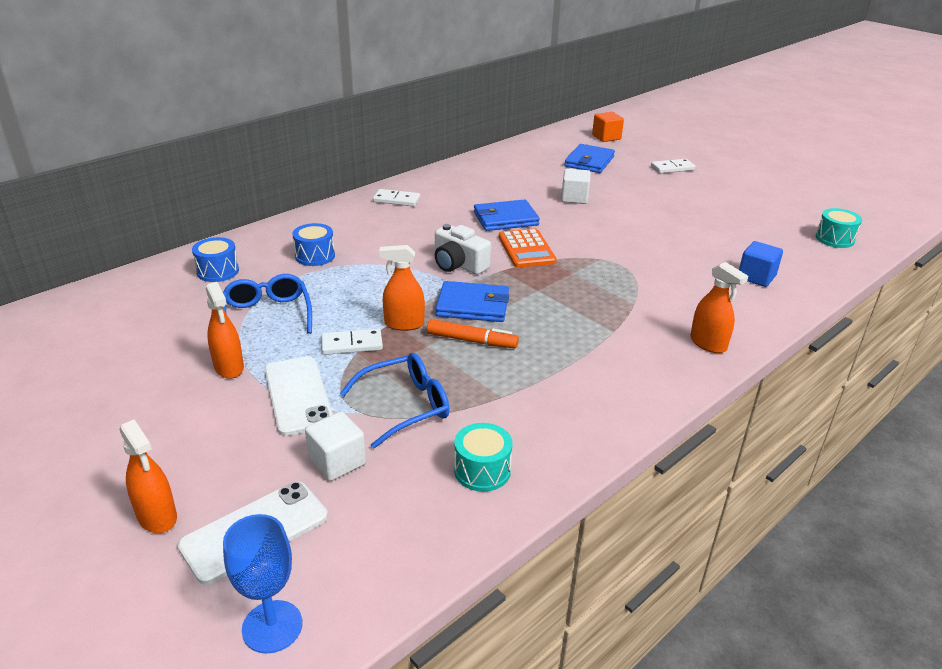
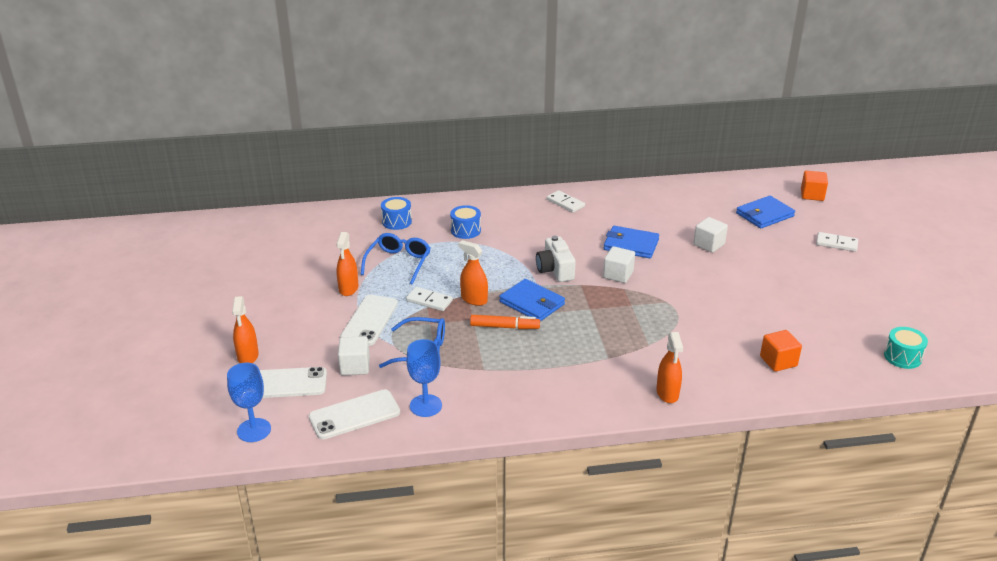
camera: 35 degrees right, 0 degrees up
orange marker [427,319,519,348] -> orange marker turned 45 degrees counterclockwise [470,315,540,329]
turquoise drum [454,423,513,492] -> blue goblet [406,339,442,417]
orange calculator [499,229,557,268] -> white cube [603,246,635,283]
blue cube [739,241,783,287] -> orange cube [760,330,802,372]
none -> white phone [309,389,400,439]

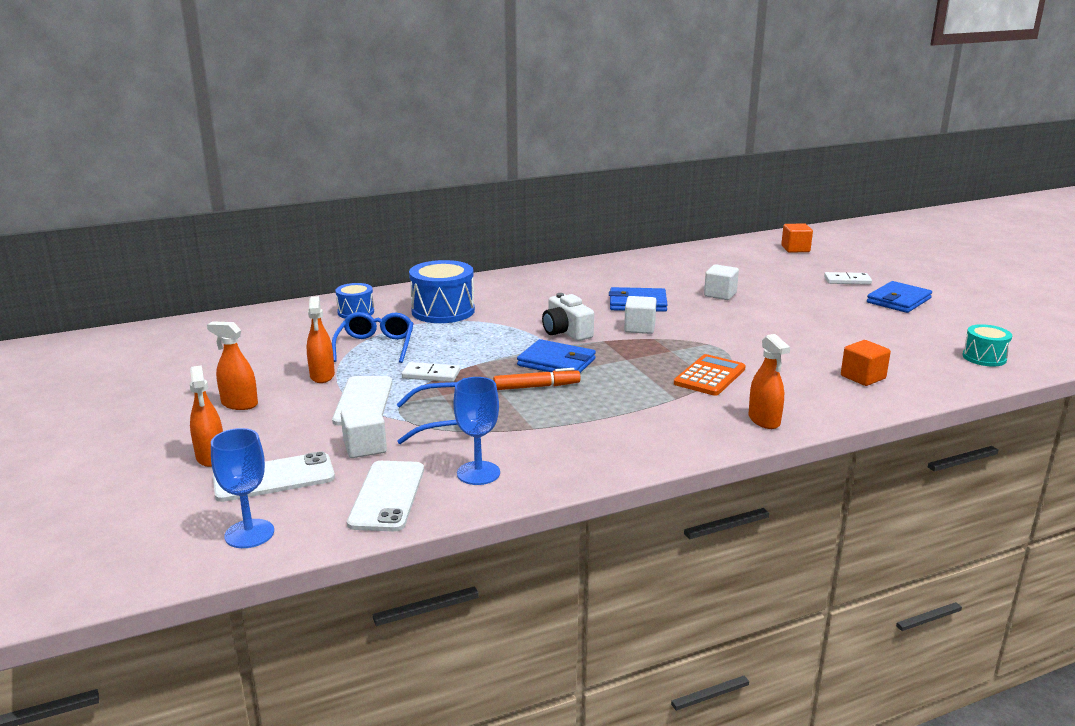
camera: 15 degrees left, 10 degrees down
white phone [309,389,400,439] -> white phone turned 45 degrees counterclockwise [347,461,424,532]
blue drum [450,205,481,239] -> blue drum [409,260,475,323], size x1.74
orange spray bottle [458,240,488,306] -> orange spray bottle moved to [207,321,258,410]
white domino [547,190,585,213] -> none
blue wallet [736,196,795,229] -> blue wallet moved to [867,281,932,313]
none -> orange calculator [674,354,746,396]

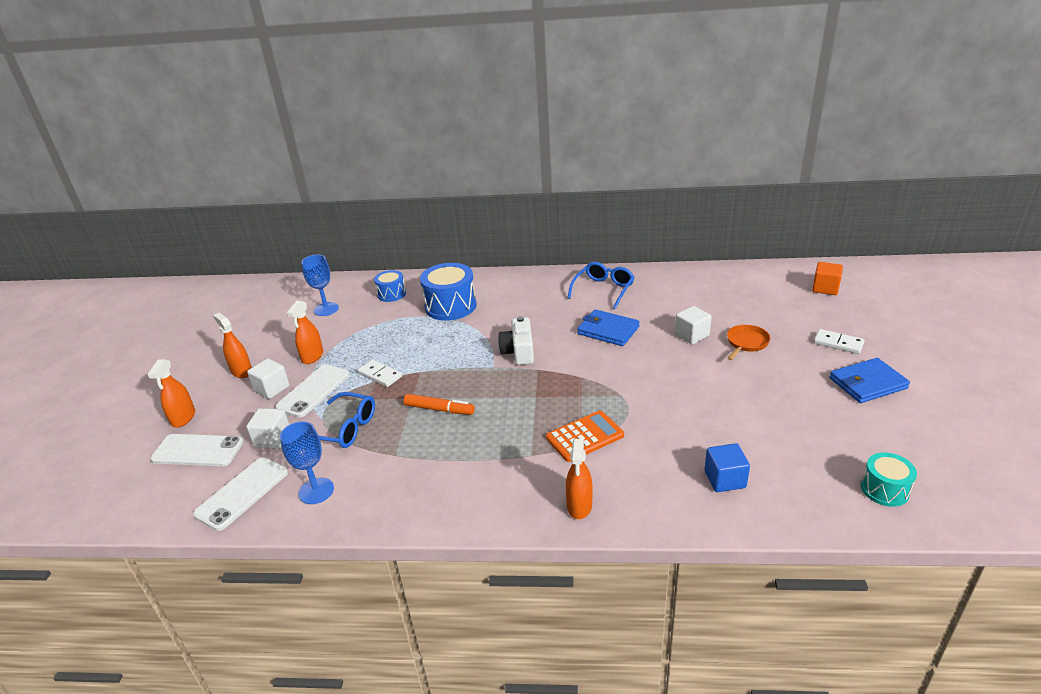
camera: 30 degrees right, 10 degrees up
blue goblet [211,428,274,548] -> blue goblet moved to [301,255,339,316]
blue glasses [332,312,414,363] -> blue glasses moved to [568,262,634,309]
blue wallet [517,339,596,373] -> none
white cube [624,296,656,334] -> white cube moved to [247,359,290,399]
orange cube [841,340,891,386] -> blue cube [705,443,750,492]
none -> orange pan [727,325,771,360]

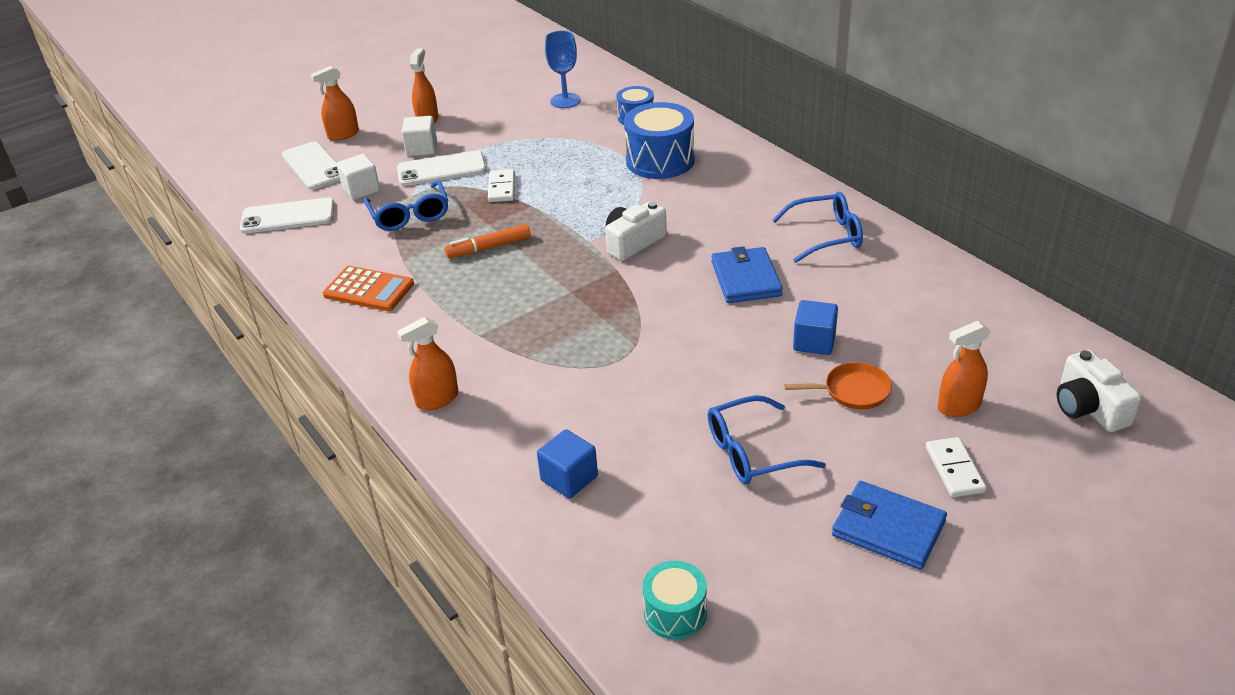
camera: 50 degrees right, 5 degrees up
blue goblet [280,421,334,504] -> none
orange spray bottle [287,301,323,364] -> orange spray bottle moved to [938,321,990,417]
orange marker [404,394,475,415] -> orange marker turned 90 degrees clockwise [445,224,531,258]
orange calculator [546,411,624,462] -> orange calculator moved to [323,266,414,311]
white cube [675,306,711,344] -> blue cube [793,300,838,355]
orange cube [812,262,843,295] -> white camera [1057,350,1141,432]
none -> blue glasses [708,395,826,484]

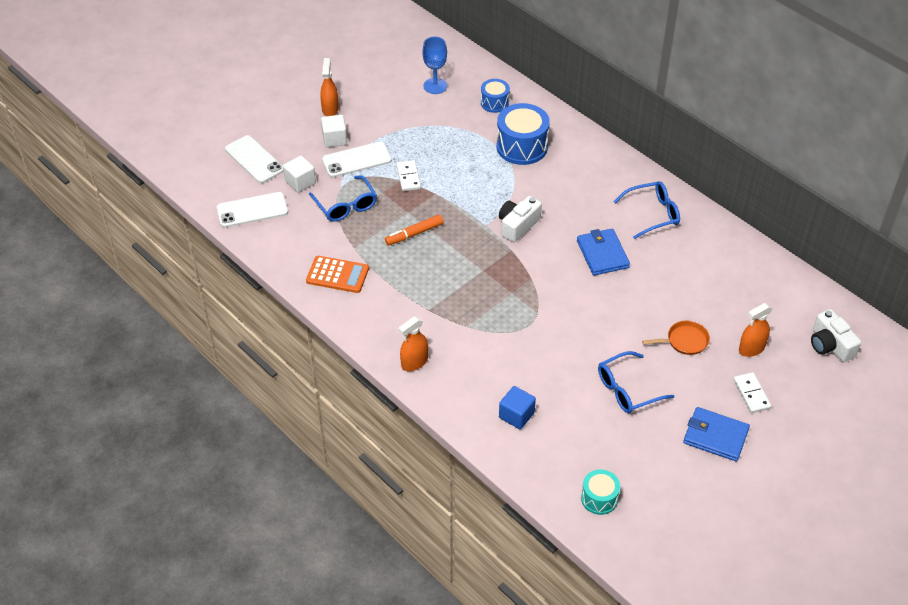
camera: 10 degrees left, 10 degrees up
orange spray bottle [310,66,359,141] -> none
blue cube [793,300,838,355] -> none

